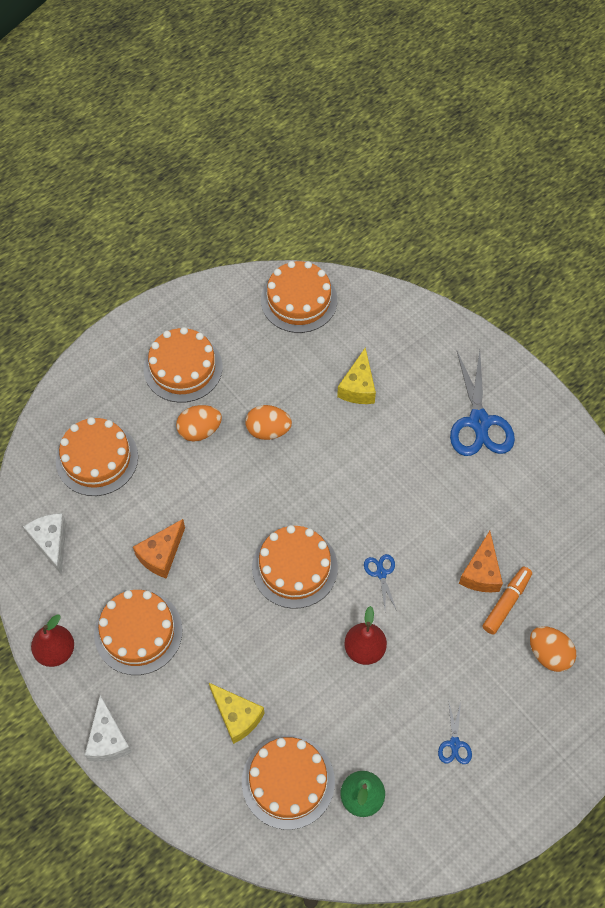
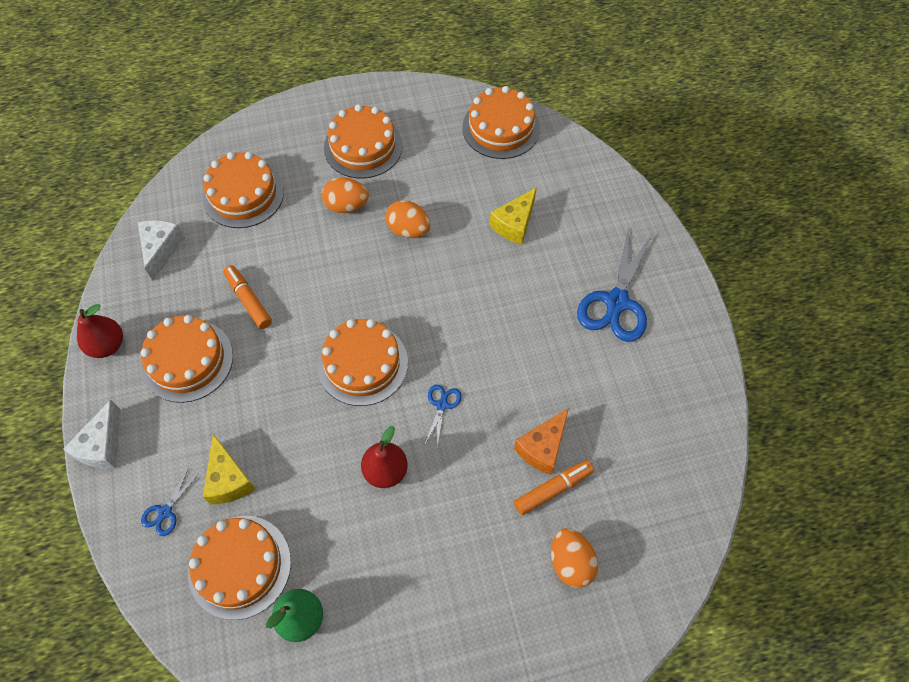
camera: 25 degrees right, 0 degrees up
orange cheese [133,519,185,579] -> orange marker [223,265,272,329]
blue scissors [438,700,472,764] -> blue scissors moved to [141,469,199,536]

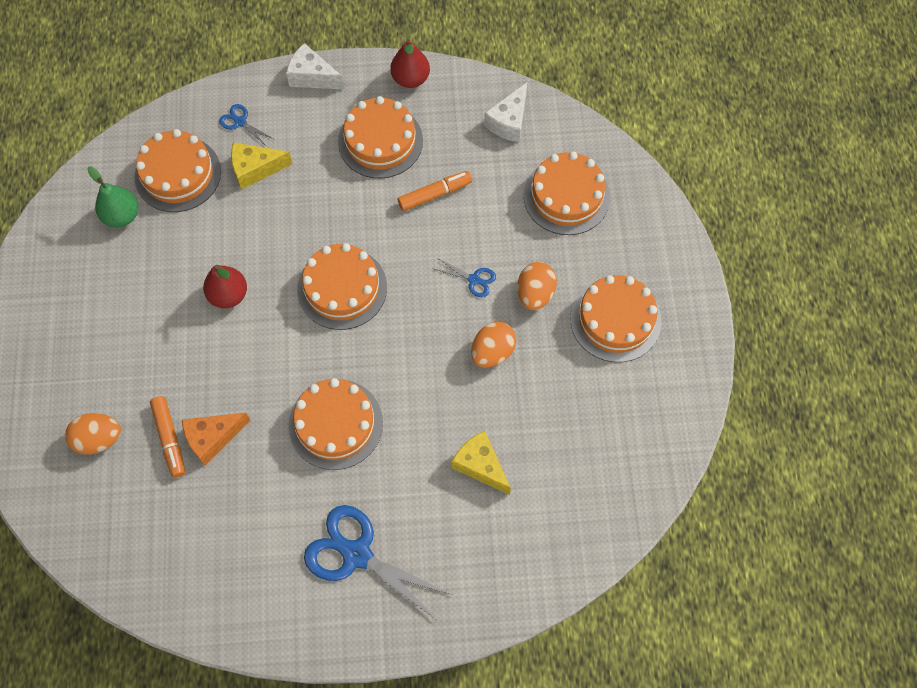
camera: 100 degrees right, 5 degrees up
white cheese [138,220,185,281] -> white cheese turned 105 degrees clockwise [484,82,527,142]
blue scissors [425,384,462,447] -> blue scissors moved to [434,258,496,297]
orange cake [462,86,540,159] -> orange cake moved to [288,378,383,470]
orange cheese [514,408,569,475] -> orange cheese turned 75 degrees counterclockwise [182,412,251,466]

